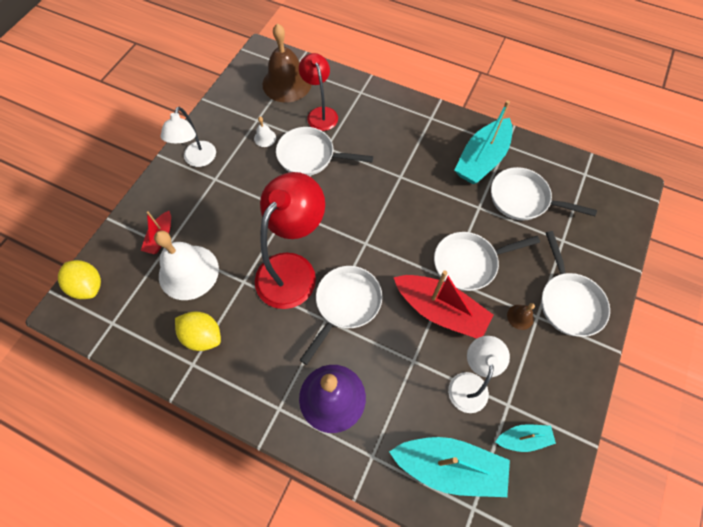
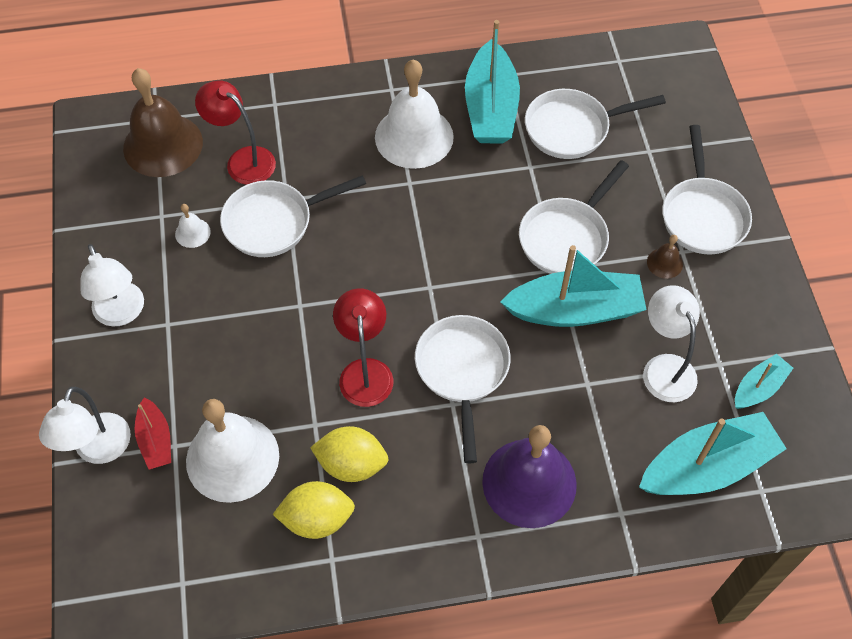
camera: 35 degrees left, 5 degrees down
yellow lemon [58,260,101,299] -> yellow lemon moved to [310,426,389,482]
red lamp [255,172,325,309] -> red lamp [333,288,394,407], size x0.60
red boat [394,270,494,339] -> turquoise boat [500,245,647,327]
white pan [541,231,610,337] -> white pan turned 45 degrees clockwise [662,125,752,255]
none -> white lamp [39,387,131,464]
none -> white bell [375,60,454,169]

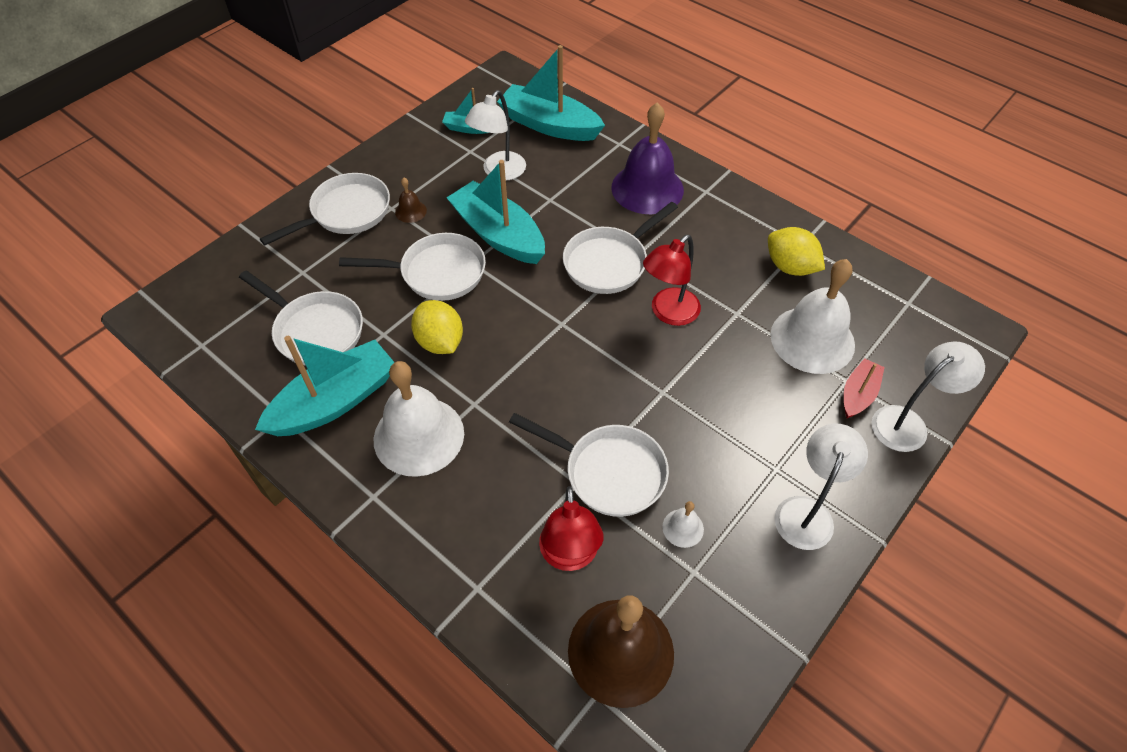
camera: 130 degrees left, 5 degrees down
yellow lemon [310,426,389,482] -> yellow lemon moved to [411,300,463,354]

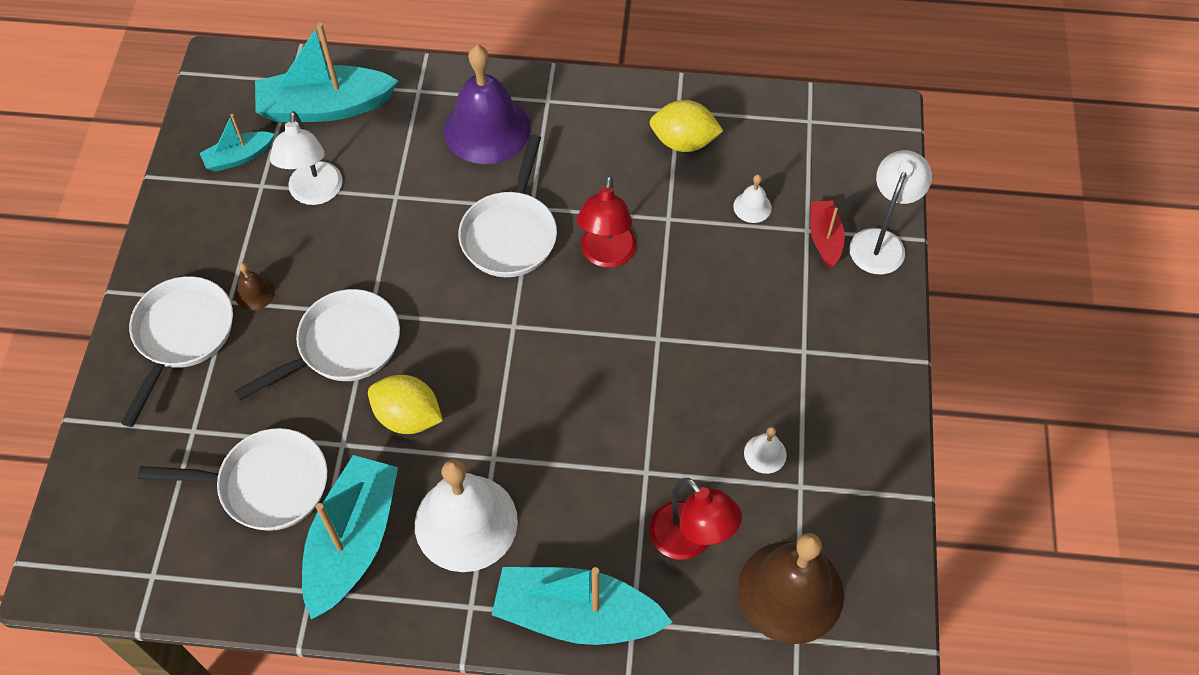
camera: 35 degrees left, 5 degrees up
turquoise boat [447,160,545,264] -> turquoise boat moved to [492,567,672,645]
white pan [509,413,669,517] -> none
white bell [770,259,855,374] -> white bell [733,174,772,223], size x0.42
white lamp [775,424,868,550] -> none

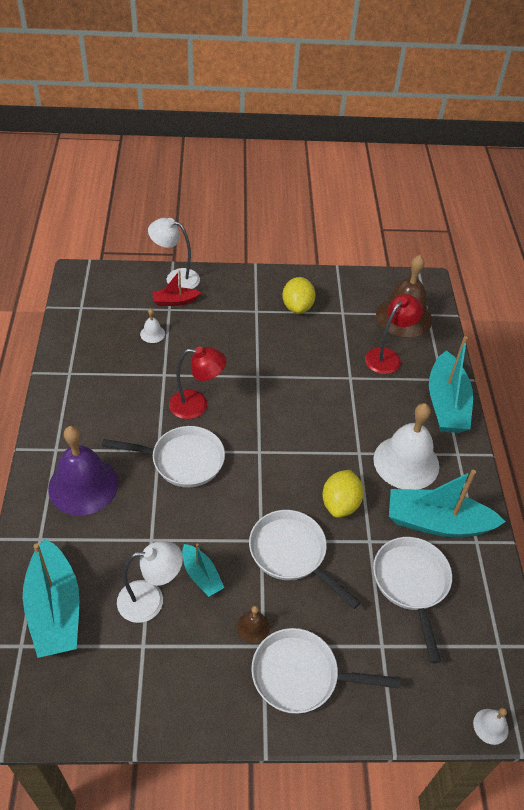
camera: 100 degrees left, 10 degrees down
turquoise boat [200,114,274,172] -> turquoise boat moved to [182,543,224,597]
yellow lemon [650,100,723,152] -> yellow lemon moved to [282,277,316,313]
white bell [744,427,787,474] -> white bell moved to [473,708,509,745]

